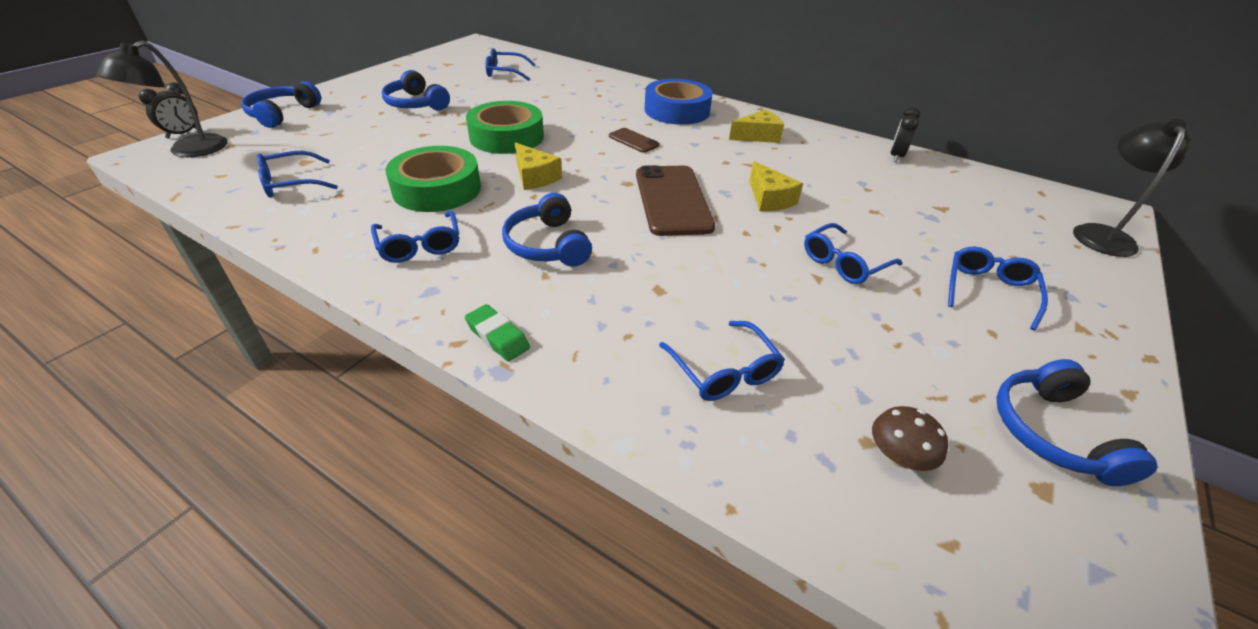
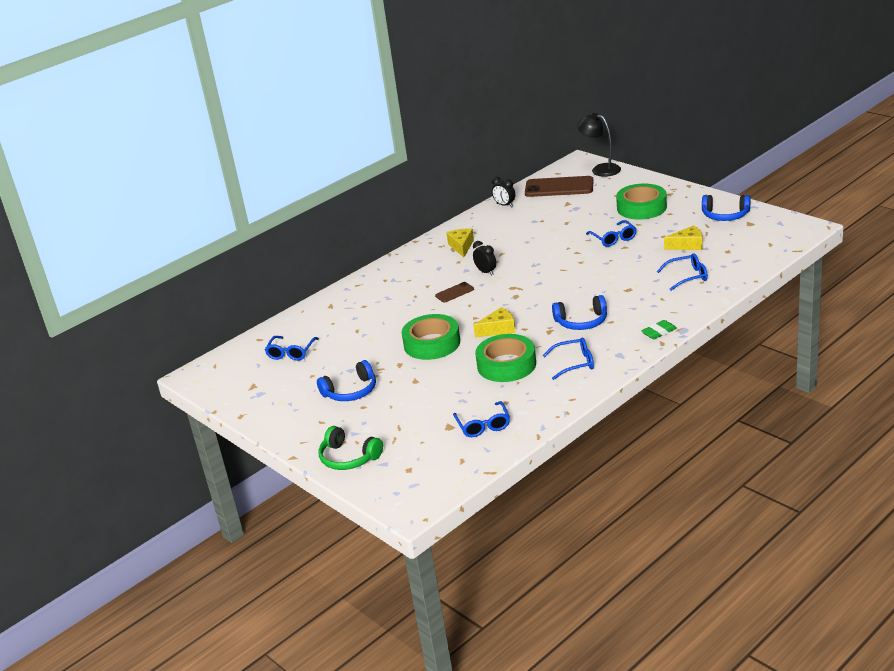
camera: 70 degrees left, 10 degrees down
black lamp [95,41,227,157] -> none
black clock [139,82,198,139] -> black clock moved to [473,241,496,275]
blue headphones [241,81,321,128] -> green headphones [318,426,383,470]
brown phone [636,165,715,236] -> brown phone moved to [525,176,594,197]
blue tape [645,79,713,125] -> none
yellow cheese [749,161,803,211] -> yellow cheese moved to [664,225,703,250]
brown mushroom [872,406,948,471] -> none
blue glasses [948,246,1048,330] -> green tape [616,183,667,220]

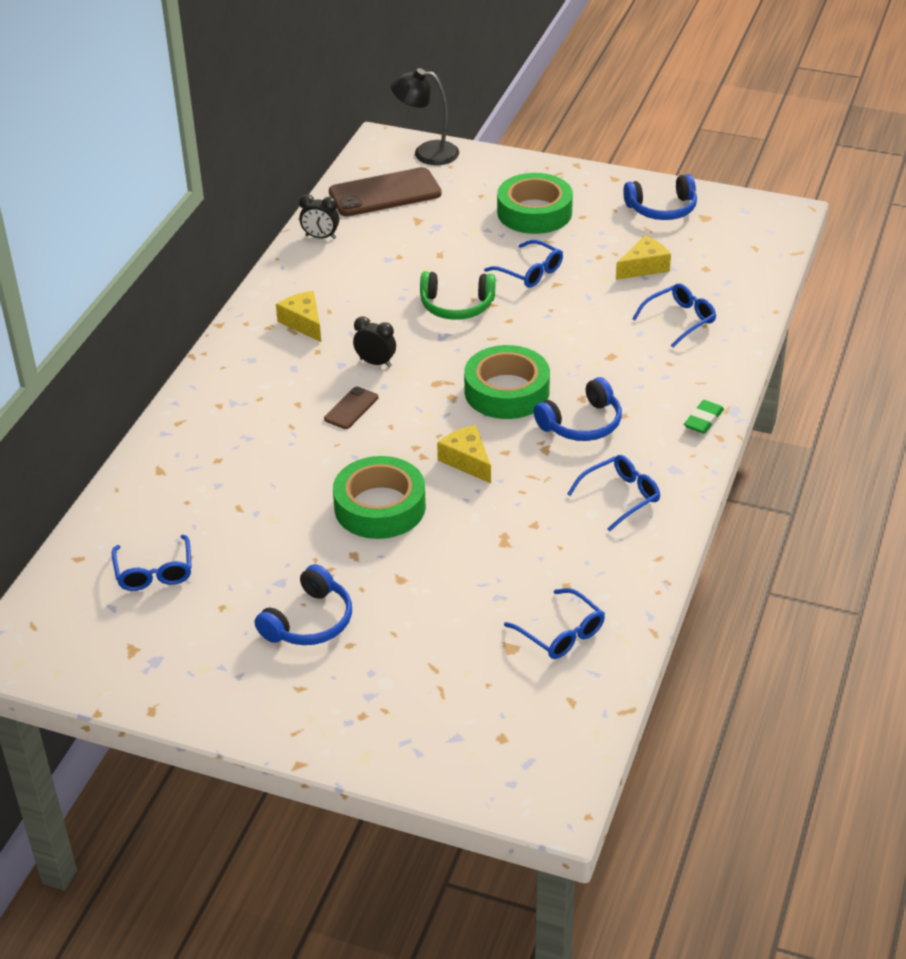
camera: 30 degrees left, 10 degrees up
green headphones [318,426,383,470] -> green headphones moved to [420,271,496,320]
yellow cheese [474,307,516,338] -> yellow cheese turned 75 degrees counterclockwise [437,425,491,483]
green tape [475,334,536,382] -> green tape moved to [464,345,550,419]

